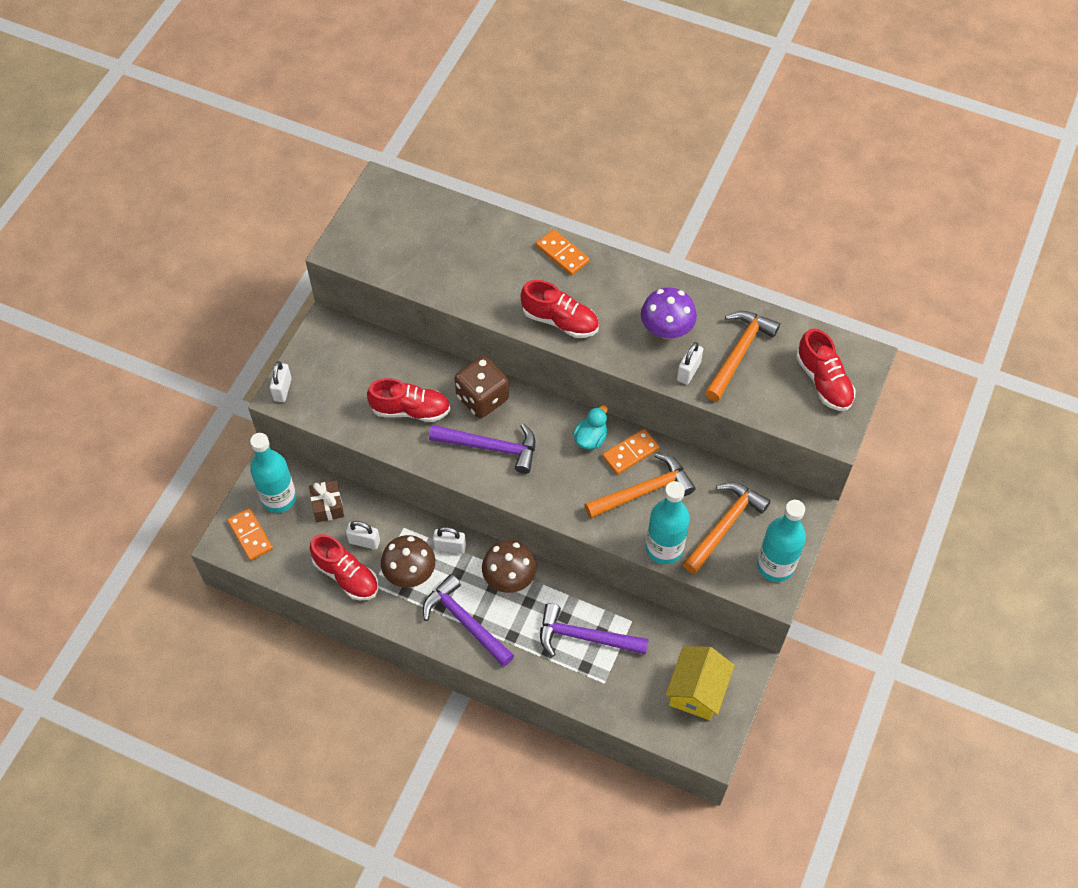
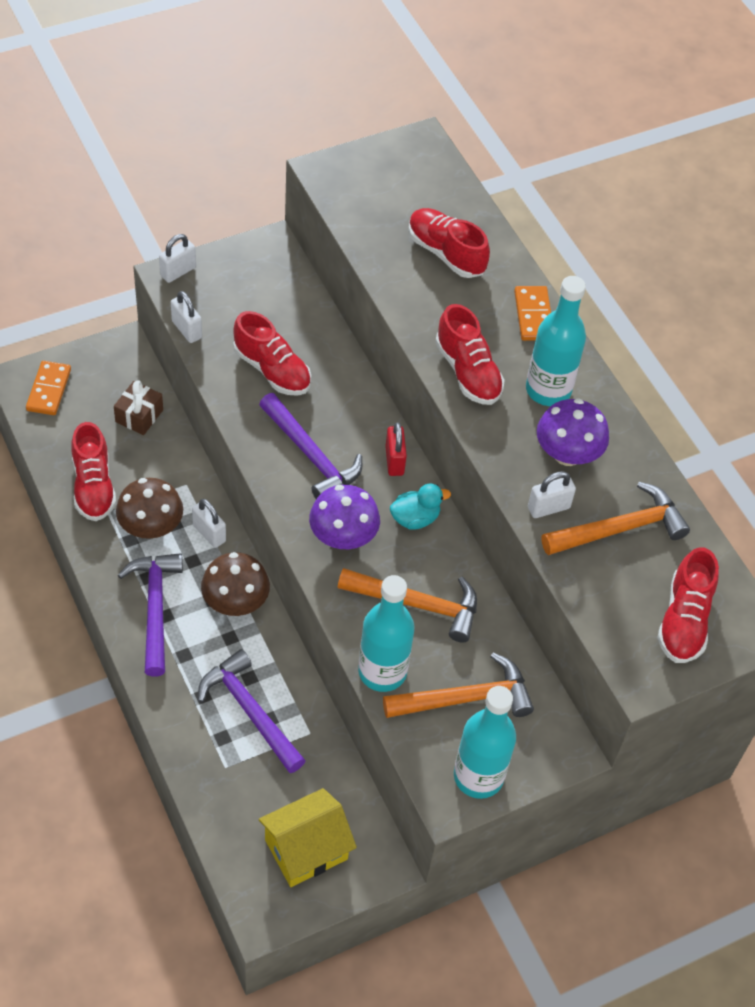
camera: 35 degrees right, 5 degrees down
turquoise bottle [250,433,296,513] -> turquoise bottle moved to [526,276,586,406]
white padlock [346,521,380,550] -> white padlock moved to [171,291,202,343]
brown dice [455,356,509,418] -> none
orange domino [602,429,660,475] -> none
none -> purple mushroom [309,485,380,549]
none -> red padlock [385,422,407,476]
none -> red shoe [408,208,490,278]

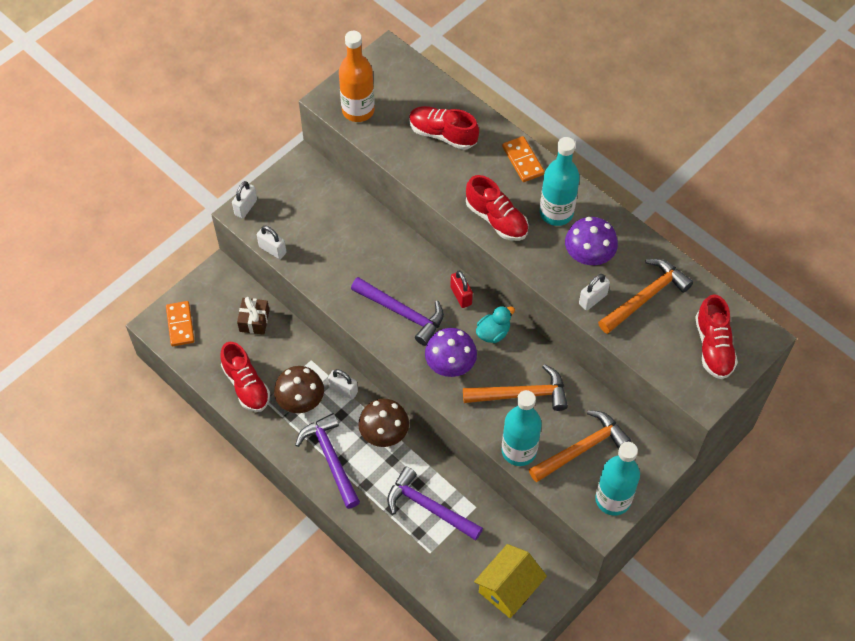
camera: 15 degrees left, 5 degrees up
red shoe [233,311,311,396] -> none
none -> orange bottle [339,31,375,122]

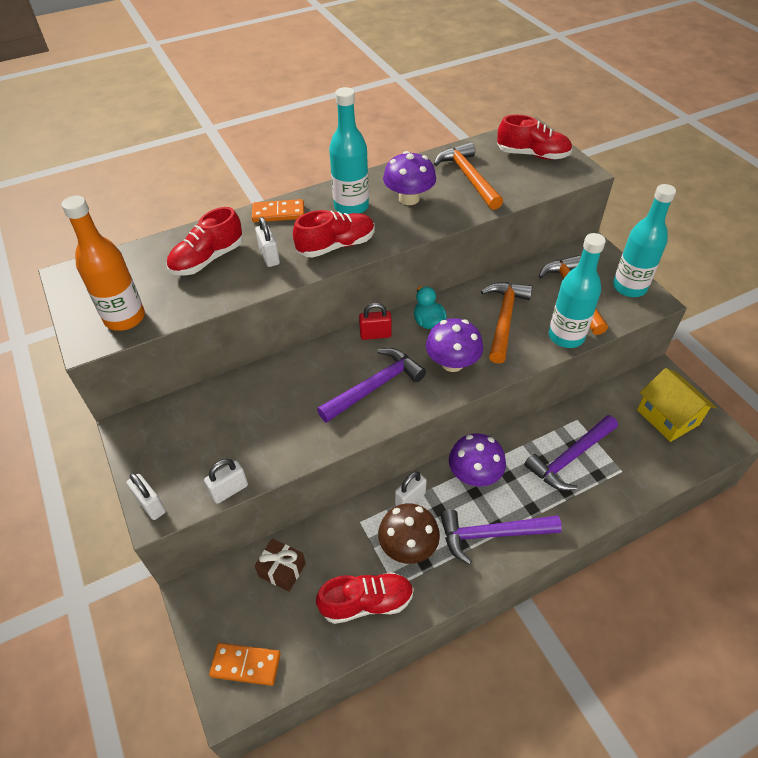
camera: 70 degrees left, 10 degrees down
brown mushroom [358,399,409,447] -> purple mushroom [449,433,506,486]
white padlock [579,274,610,310] -> white padlock moved to [255,217,280,267]

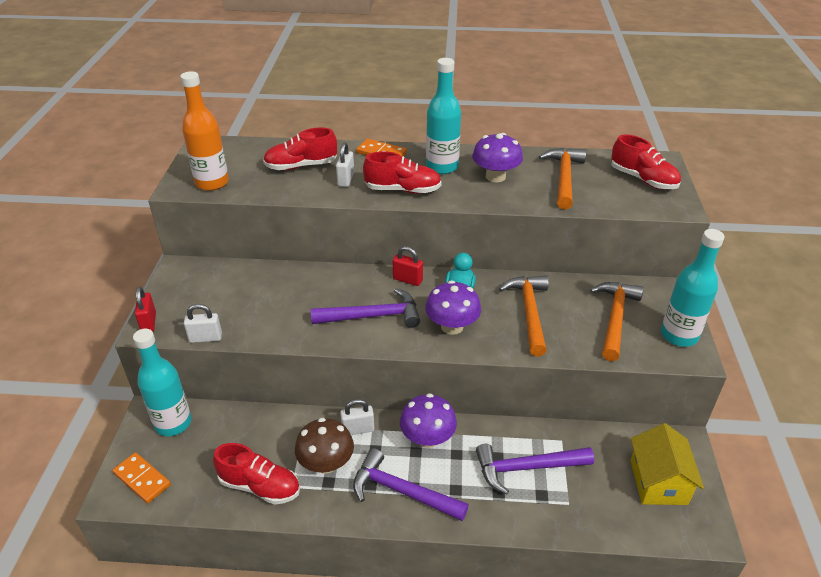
camera: 30 degrees right, 10 degrees down
white padlock [126,473,166,520] -> red padlock [135,287,156,332]
brown gift [255,539,306,592] -> none
orange hammer [481,282,532,364] -> orange hammer turned 45 degrees counterclockwise [499,276,549,356]
turquoise bottle [549,233,606,348] -> turquoise bottle moved to [133,329,192,436]

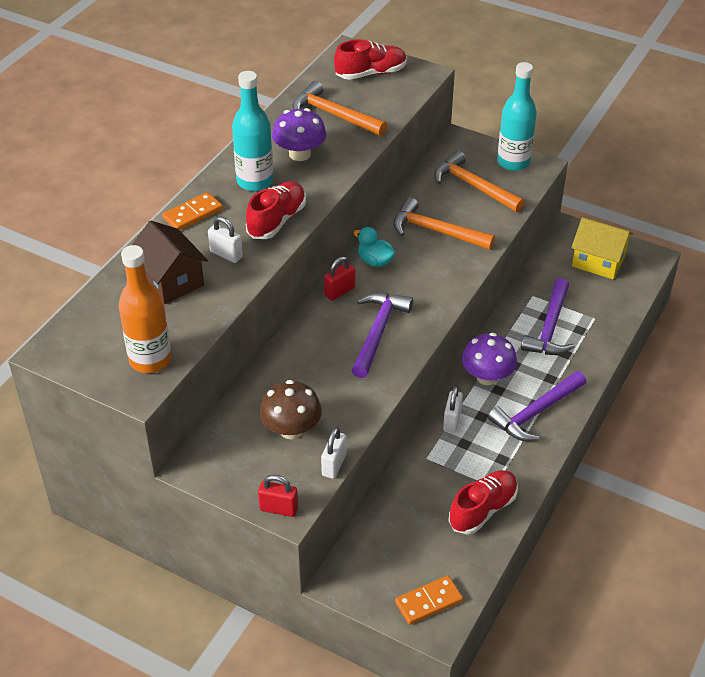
camera: 65 degrees left, 5 degrees up
turquoise bottle [133,329,192,436] -> none
red shoe [263,128,337,170] -> brown house [132,221,208,304]
brown mushroom [295,418,354,474] -> brown mushroom moved to [259,380,322,439]
purple mushroom [425,280,481,335] -> none

